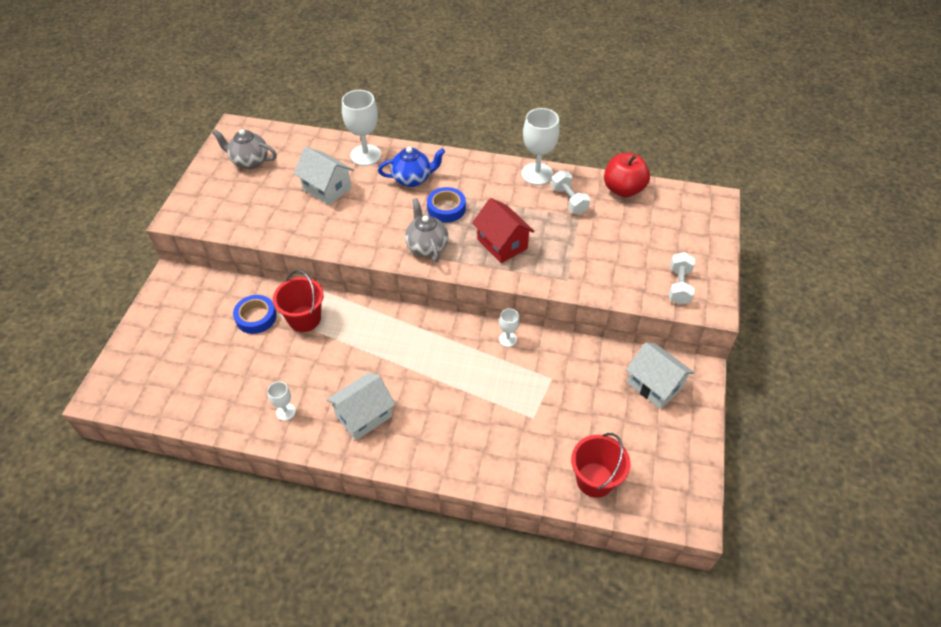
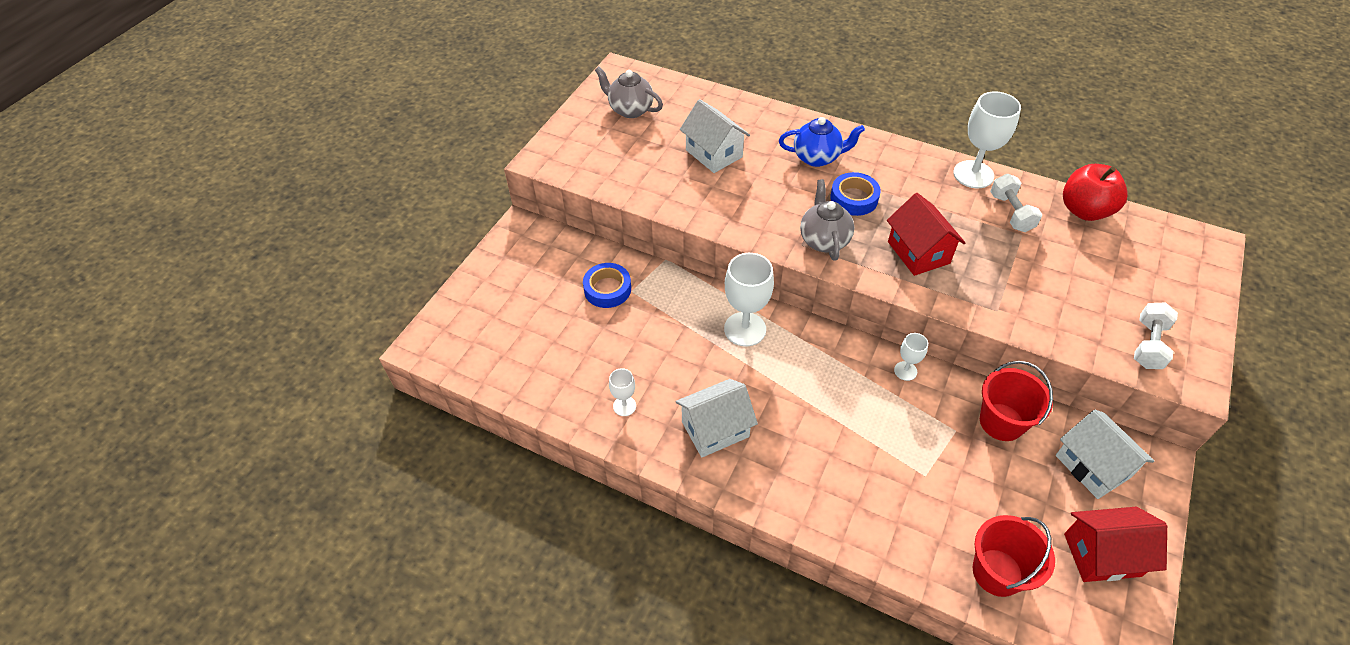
camera: 15 degrees right, 0 degrees up
red bucket [273,270,324,332] -> red bucket moved to [980,361,1053,441]
white goblet [342,90,381,166] -> white goblet moved to [724,253,774,346]
none -> red house [1064,507,1167,582]

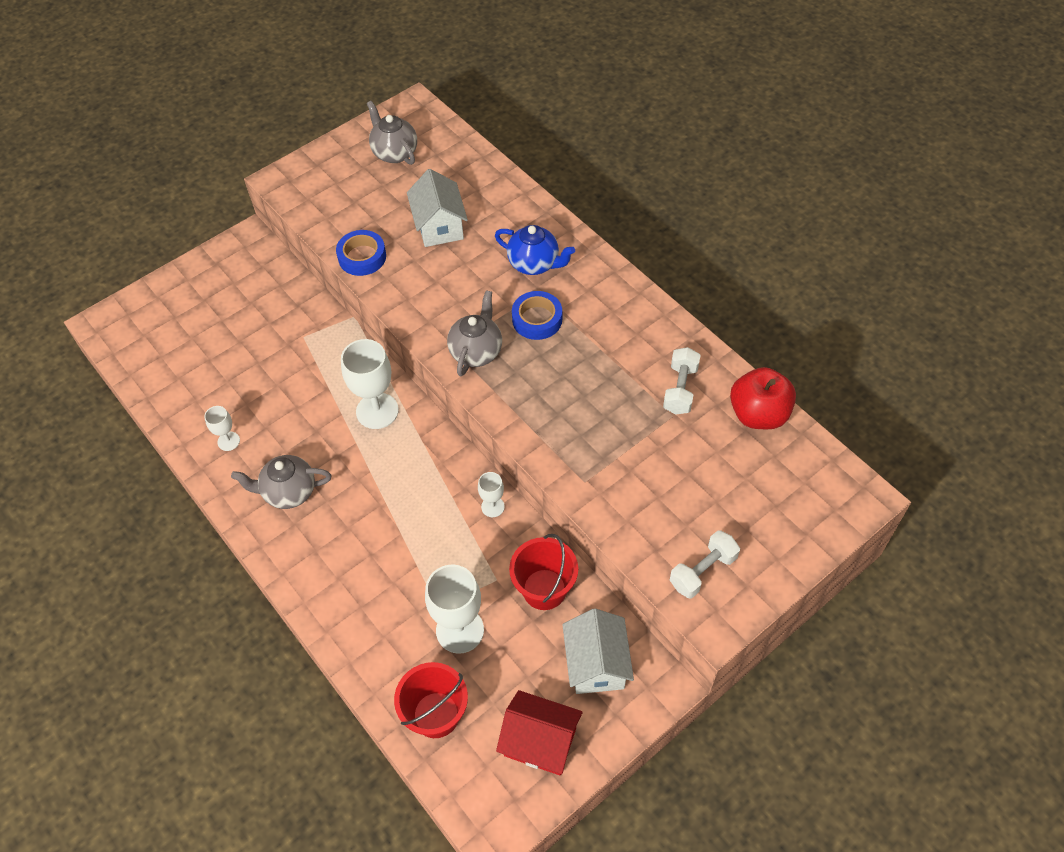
camera: 25 degrees right, 5 degrees up
blue tape [583,263,631,308] -> blue tape moved to [336,230,386,276]
white house [676,379,758,457] -> grey teapot [231,455,331,509]
red house [887,193,965,276] -> none
white goblet [953,92,1021,188] -> white goblet moved to [425,564,484,654]

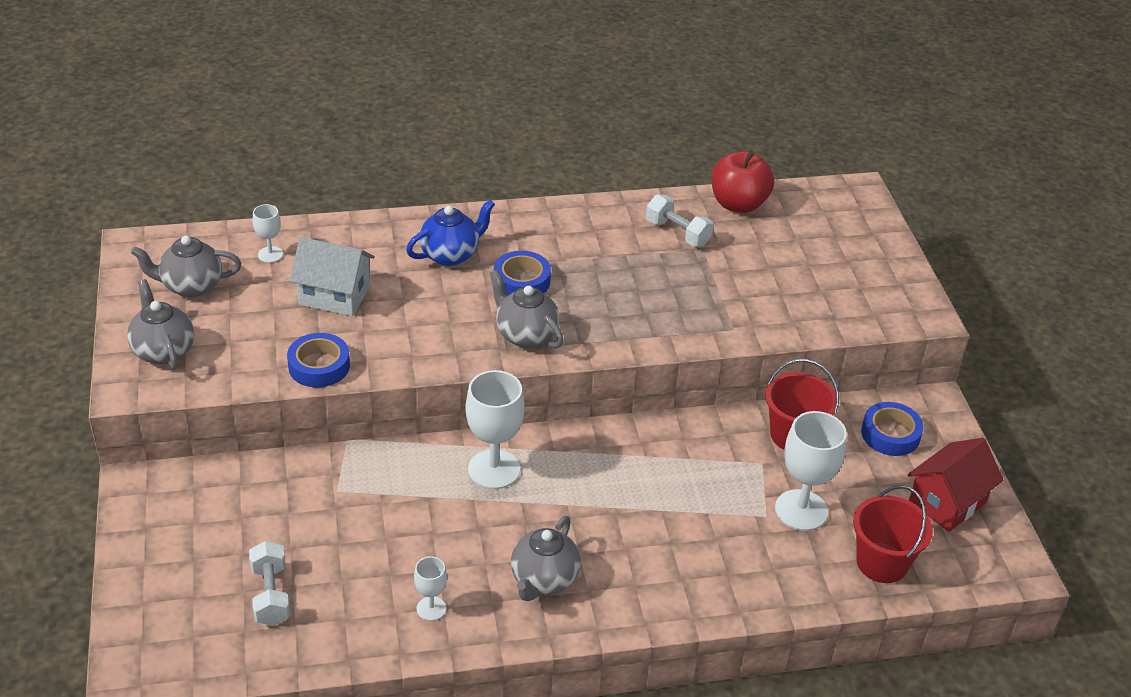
camera: 65 degrees left, 15 degrees down
white goblet [478,472,505,517] -> white goblet moved to [253,204,283,263]
white house [562,609,634,694] -> blue tape [861,402,924,456]
white dumbbell [670,530,740,598] -> white dumbbell moved to [249,541,290,626]
none -> grey teapot [127,279,194,370]

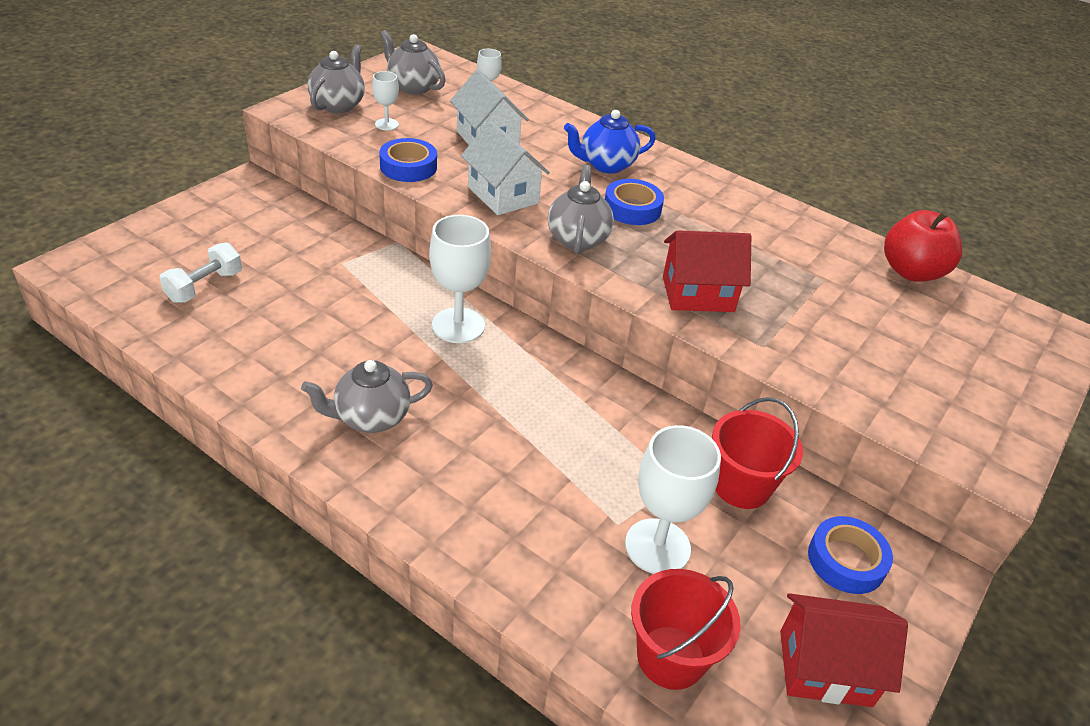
camera: 45 degrees right, 0 degrees up
blue teapot [406,199,495,266] -> blue teapot turned 150 degrees clockwise [564,110,656,174]
white goblet [414,556,447,621] -> white goblet moved to [372,71,399,130]
white dumbbell [646,194,714,247] -> none
none -> white house [461,120,550,215]
none -> red house [663,230,751,312]

